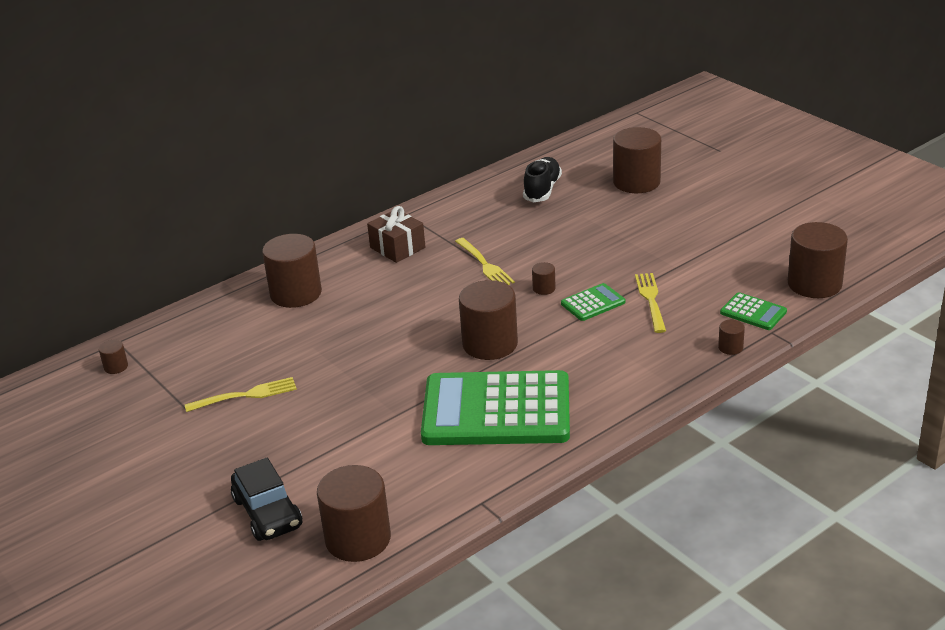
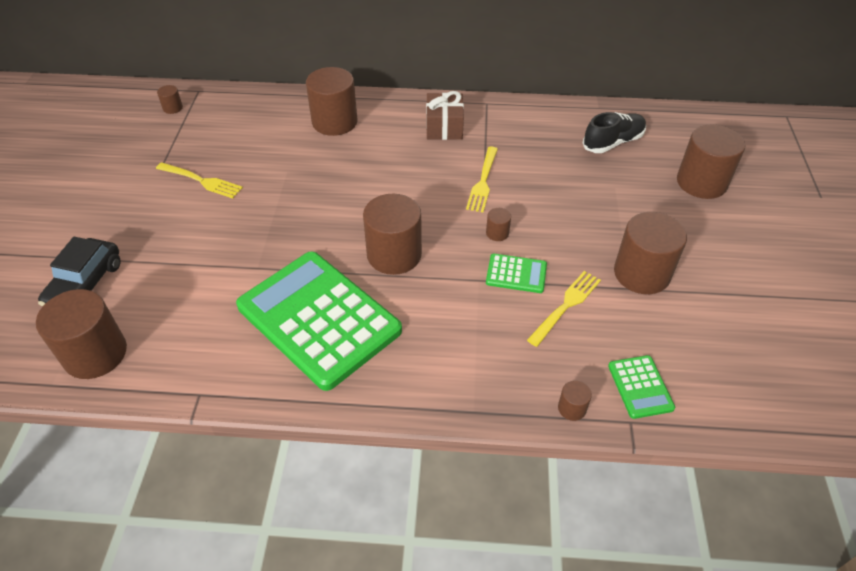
camera: 40 degrees right, 15 degrees up
brown cylinder [788,222,848,298] -> brown cylinder moved to [614,212,687,294]

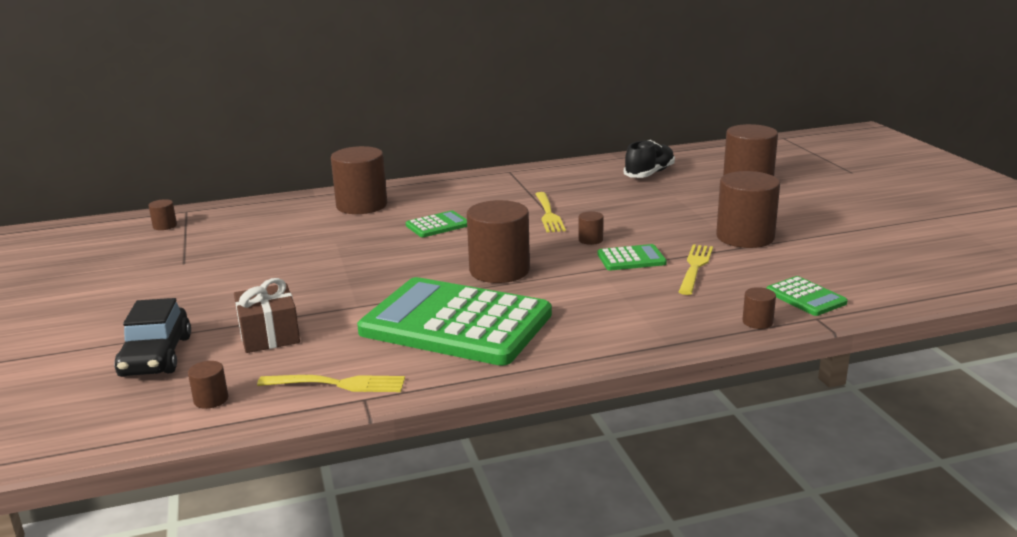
camera: 20 degrees left, 25 degrees down
brown cylinder [36,289,127,379] -> brown cylinder [188,361,228,409], size x0.44
yellow fork [156,162,243,199] -> yellow fork moved to [257,375,405,392]
brown gift [426,91,464,140] -> brown gift moved to [234,278,300,353]
none -> green calculator [406,210,467,237]

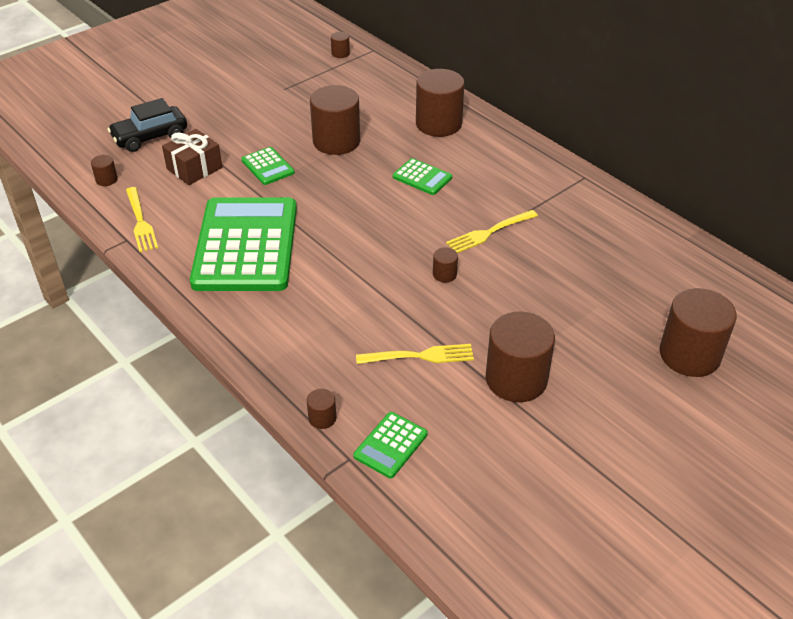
camera: 65 degrees right, 20 degrees up
brown cylinder [467,200,530,283] -> brown cylinder moved to [310,85,360,155]
green calculator [598,244,667,270] -> green calculator moved to [241,147,295,185]
black shoe [624,140,675,178] -> none

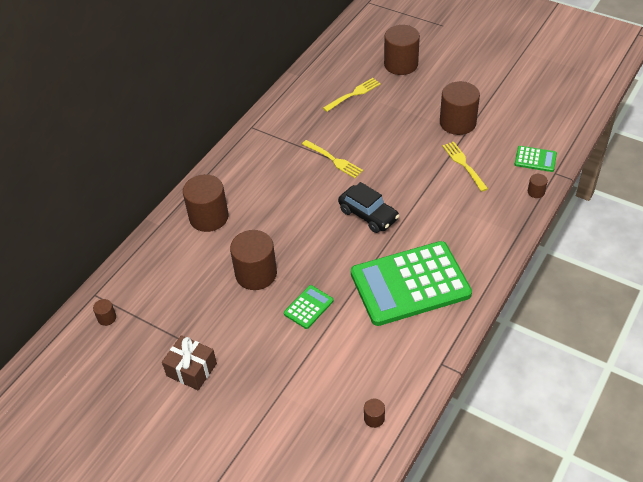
camera: 105 degrees left, 5 degrees up
black car [107,98,187,152] -> black car moved to [338,182,399,233]
yellow fork [126,187,158,252] -> yellow fork moved to [323,78,381,112]
brown gift [162,129,222,185] -> brown gift moved to [162,335,217,390]
green calculator [393,158,452,195] -> none
brown cylinder [433,247,458,282] -> none

